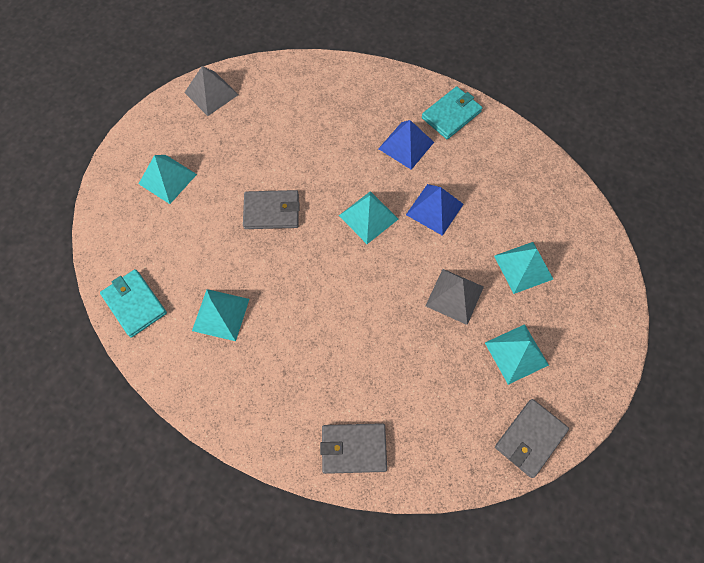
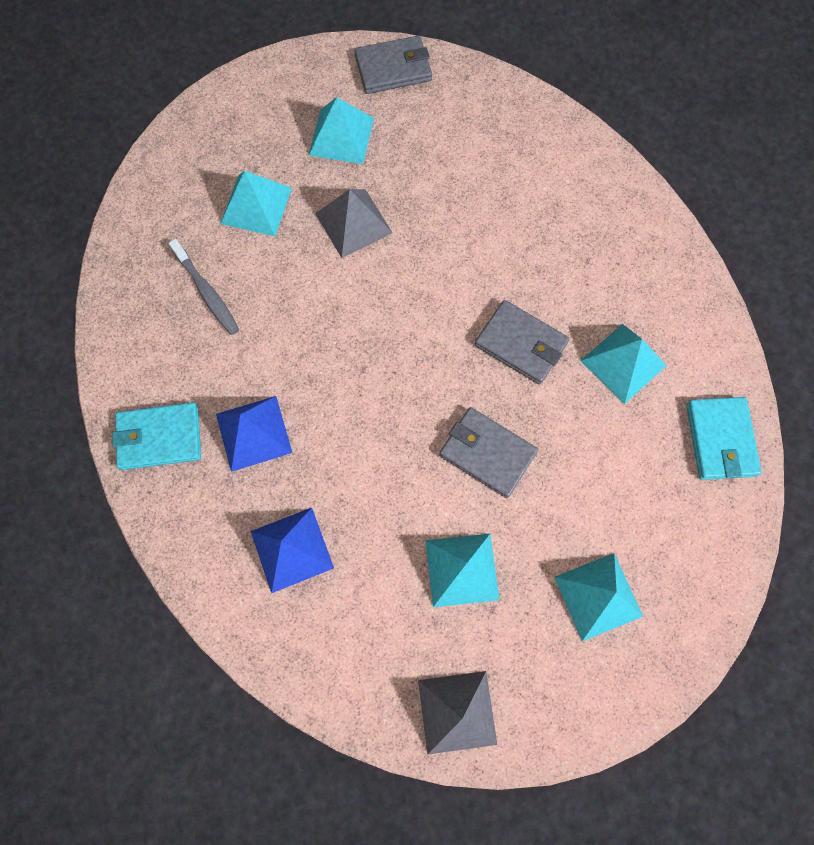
camera: 145 degrees left, 5 degrees up
grey wallet [320,423,387,474] -> grey wallet moved to [475,300,570,385]
turquoise pyramid [339,191,398,244] -> turquoise pyramid moved to [425,534,499,607]
blue pyramid [406,184,463,236] -> blue pyramid moved to [251,508,334,593]
none -> grey toothbrush [169,239,239,335]

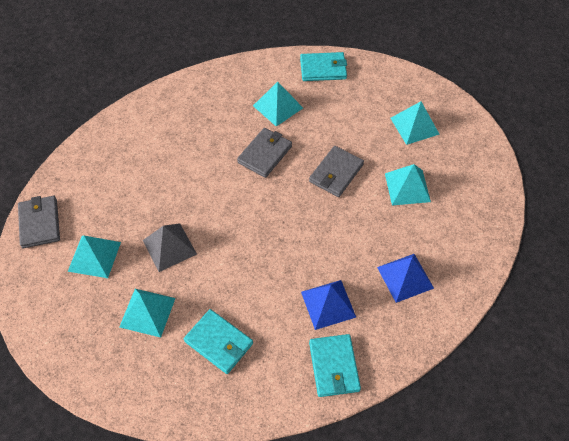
camera: 90 degrees left, 15 degrees down
grey toothbrush [169,239,239,335] -> turquoise wallet [184,309,253,374]
grey pyramid [418,671,497,755] -> none

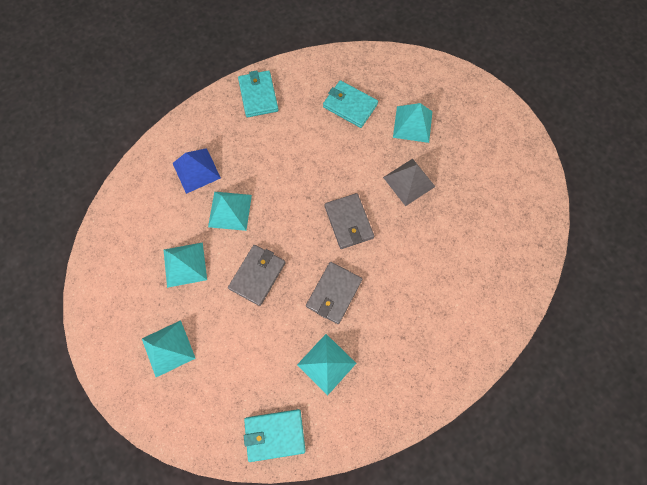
camera: 175 degrees right, 15 degrees up
grey wallet [18,196,60,248] -> grey wallet moved to [325,193,374,249]
turquoise pyramid [68,236,121,278] -> turquoise pyramid moved to [208,192,252,231]
blue pyramid [301,280,356,330] -> none

